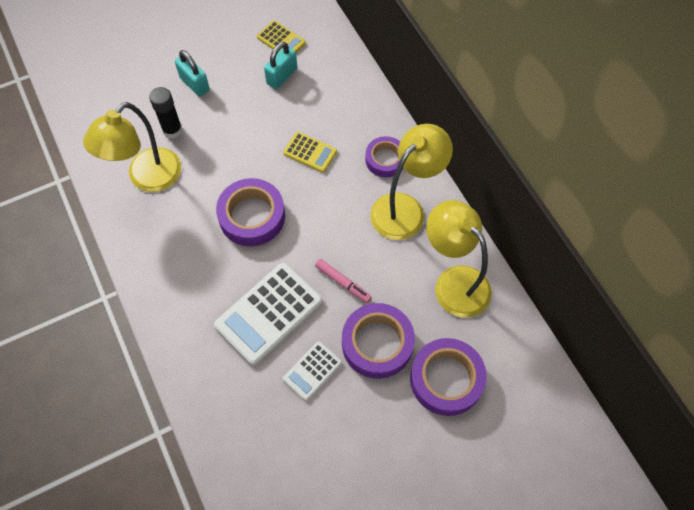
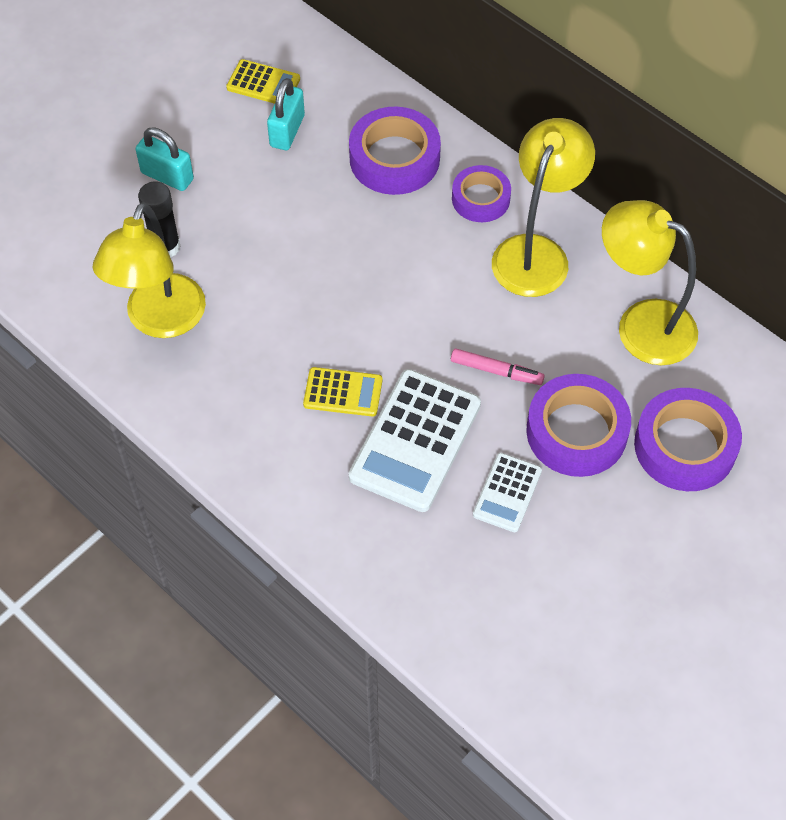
camera: 20 degrees left, 5 degrees down
purple tape [216,178,285,246] -> purple tape moved to [349,107,441,195]
yellow calculator [283,132,337,173] -> yellow calculator moved to [303,367,382,417]

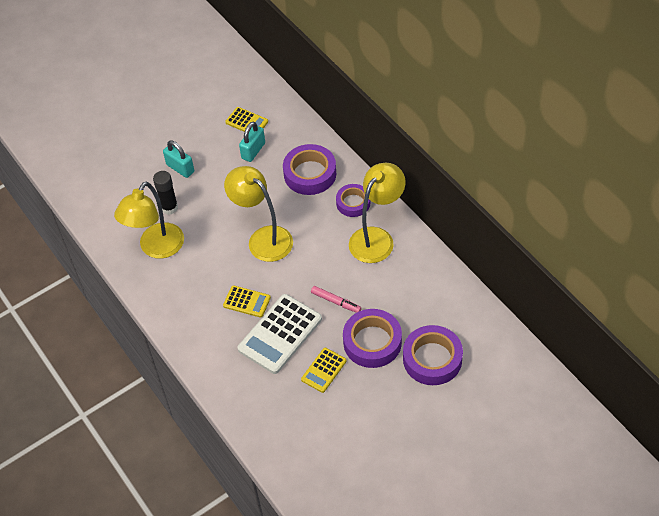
camera: 15 degrees right, 5 degrees down
white calculator [473,453,542,532] -> yellow calculator [301,348,347,393]
yellow lamp [602,200,698,365] -> yellow lamp moved to [224,166,293,262]

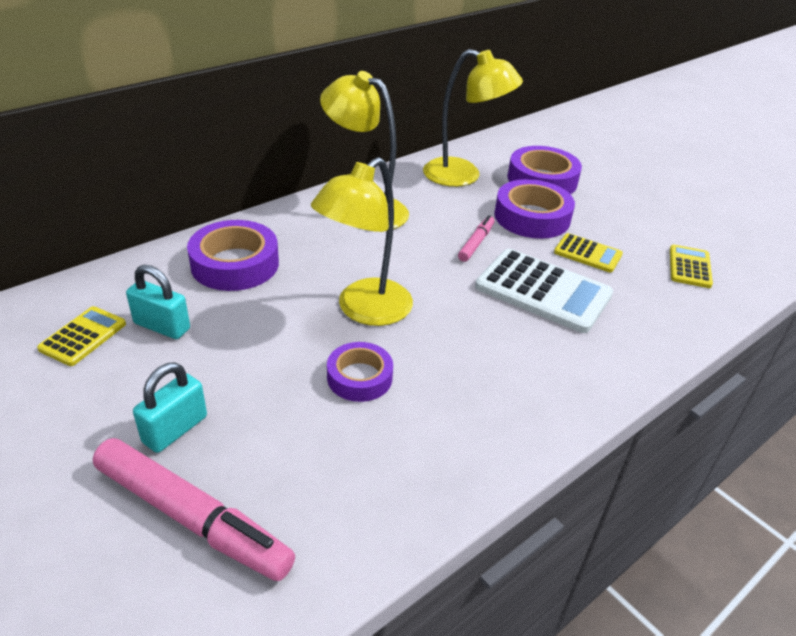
camera: 100 degrees left, 15 degrees down
yellow lamp [114,182,184,259] -> yellow lamp moved to [423,49,523,187]
black glue stick [153,171,178,215] -> none
yellow calculator [223,285,271,318] -> yellow calculator moved to [670,245,713,288]
purple tape [336,184,370,217] -> purple tape moved to [327,342,393,402]
none -> pink marker [93,438,295,581]

